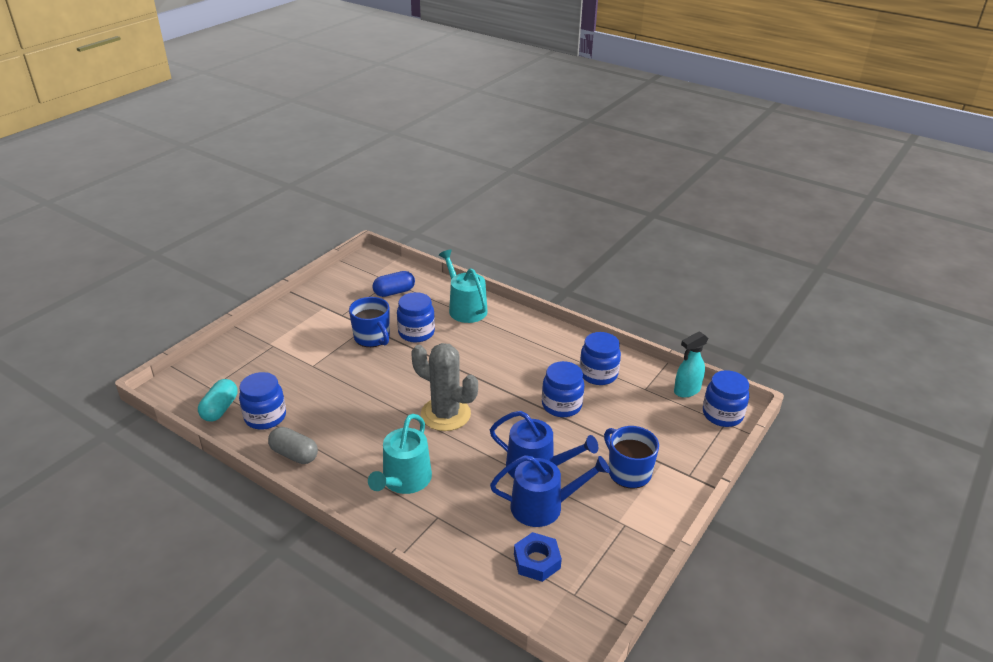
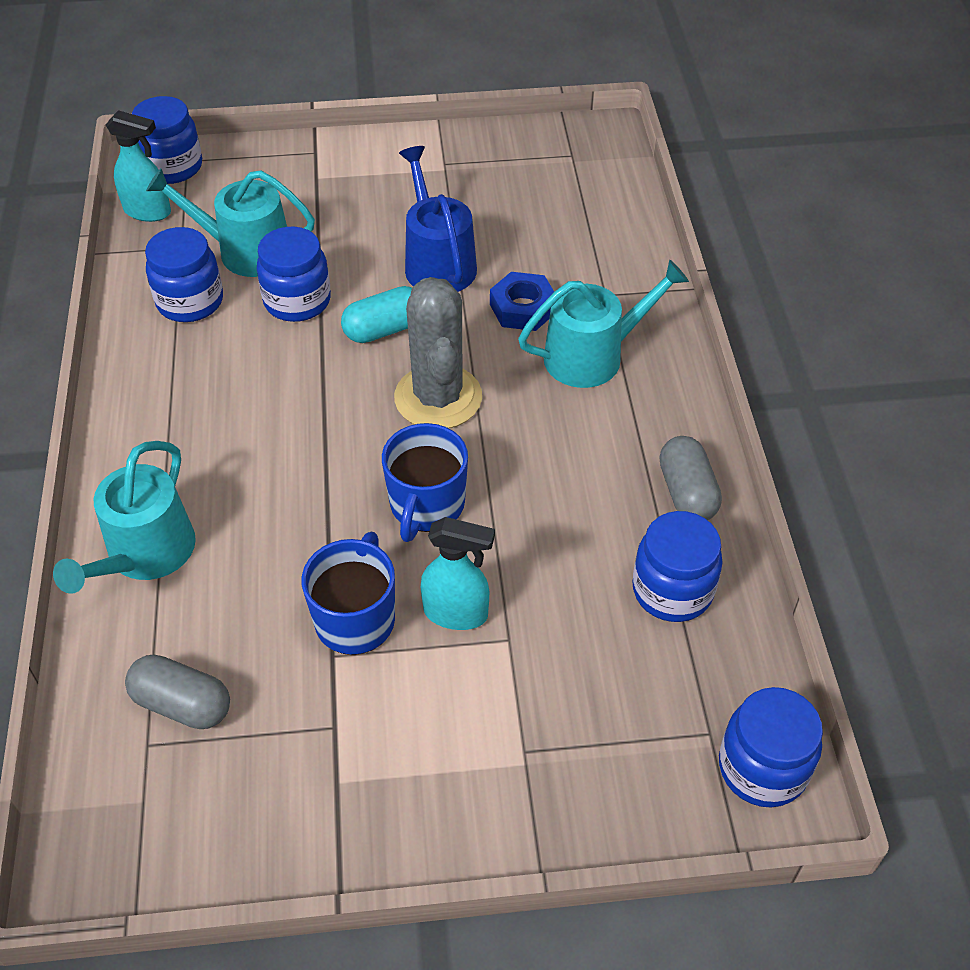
camera: 130 degrees left, 15 degrees up
turquoise capsule [198,379,238,422] -> turquoise capsule moved to [341,286,412,343]
blue capsule [372,271,415,297] -> grey capsule [125,654,230,729]
blue jar [397,292,435,342] -> blue jar moved to [719,687,823,807]
blue watering can [490,455,610,527] -> none
blue nut [514,532,562,582] -> blue nut moved to [490,272,554,331]
blue mug [604,426,659,489] -> blue mug moved to [382,423,468,542]
none -> turquoise watering can [146,169,315,277]
none -> turquoise spray bottle [421,517,495,630]

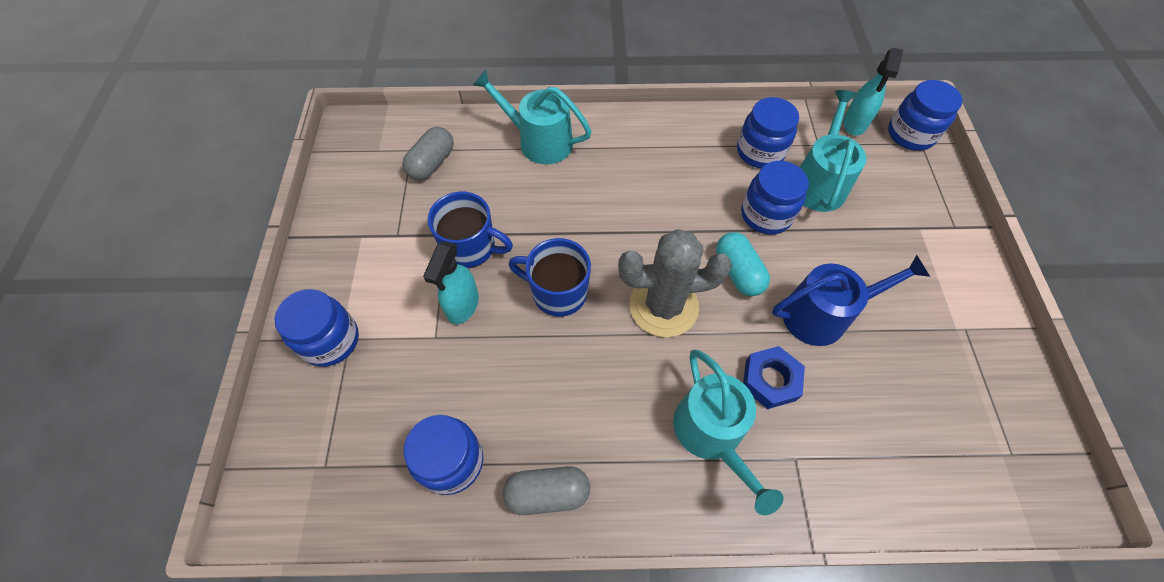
camera: 95 degrees right, 10 degrees up
blue jar [719,687,823,807] -> blue jar moved to [275,289,359,367]

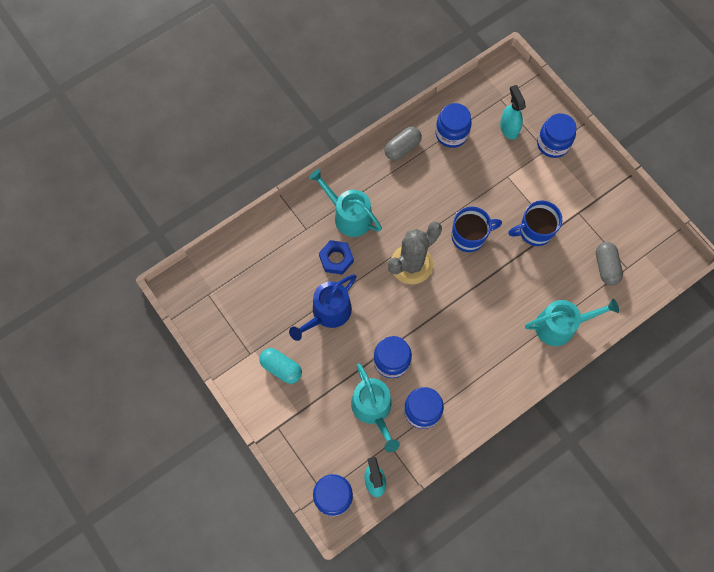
camera: 145 degrees right, 10 degrees up
turquoise spray bottle [423,241,479,324] -> turquoise spray bottle moved to [500,85,526,140]
turquoise capsule [716,232,770,296] -> turquoise capsule moved to [259,348,302,384]

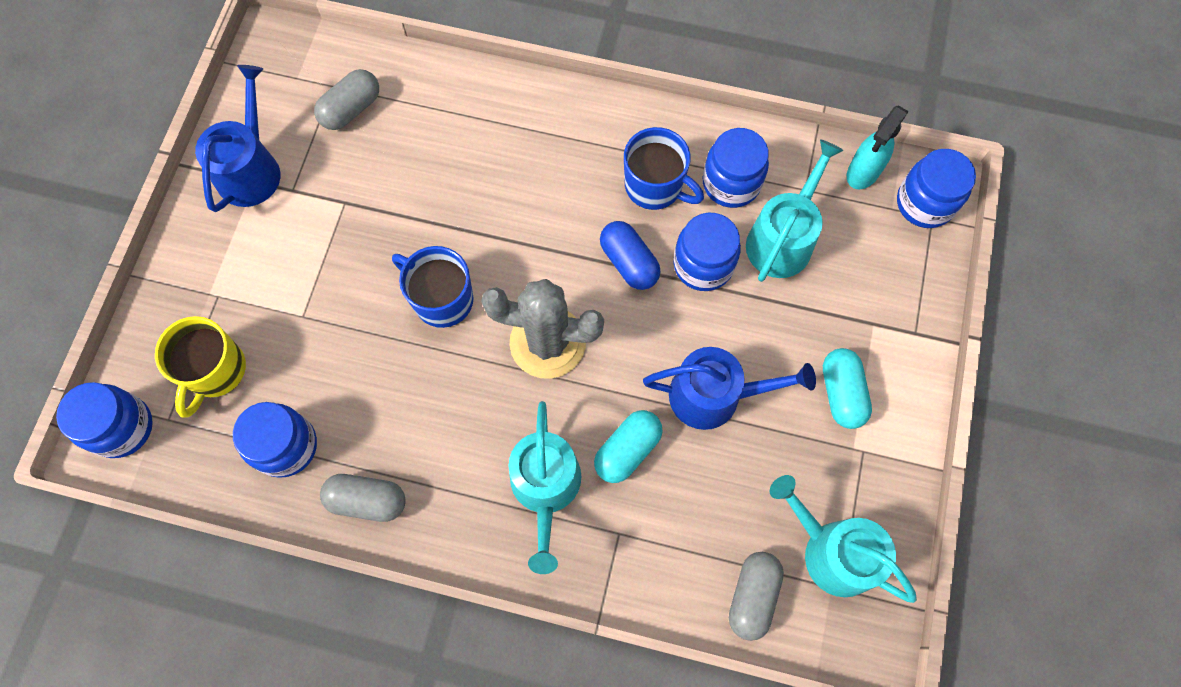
camera: 130 degrees left, 0 degrees up
blue nut [319,240,354,275] -> turquoise capsule [594,410,663,483]
turquoise spray bottle [500,85,526,140] -> yellow mug [155,316,246,418]
blue mug [508,201,562,246] -> blue mug moved to [624,127,704,210]
turquoise watering can [525,299,619,346] -> turquoise watering can moved to [770,475,917,603]
blue jar [537,113,577,158] -> blue jar moved to [56,382,153,458]
none -> blue watering can [195,65,280,212]
none -> blue capsule [600,221,661,290]
none -> grey capsule [729,552,784,641]

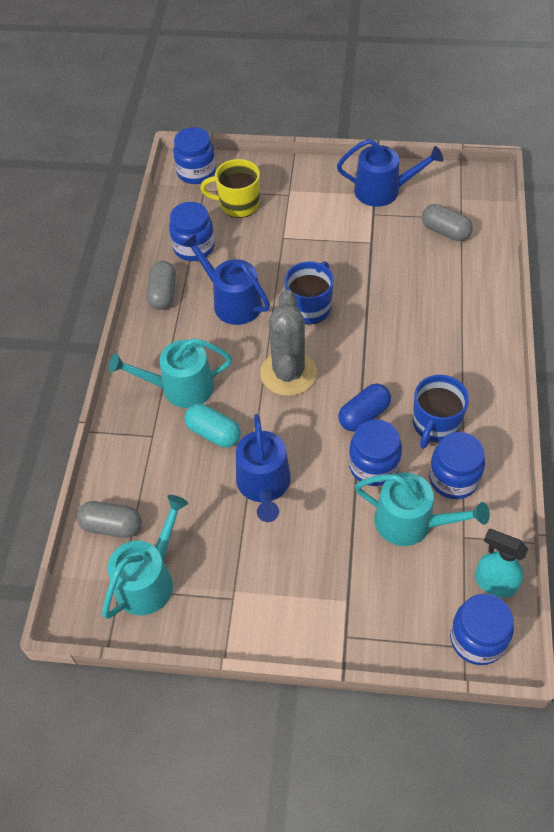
camera: 85 degrees right, 15 degrees down
turquoise capsule [823,348,872,429] -> none
none -> blue watering can [182,234,270,325]

